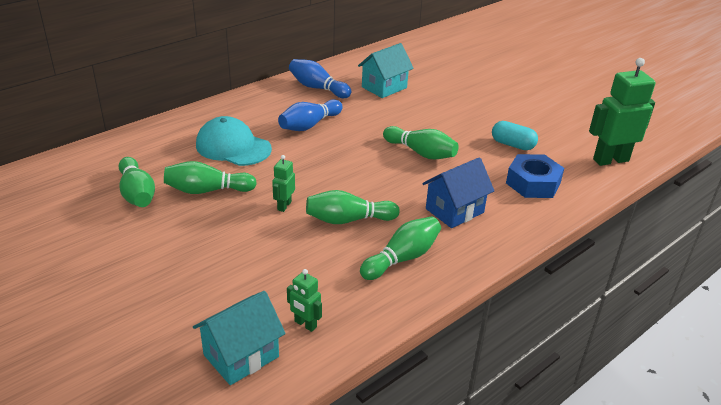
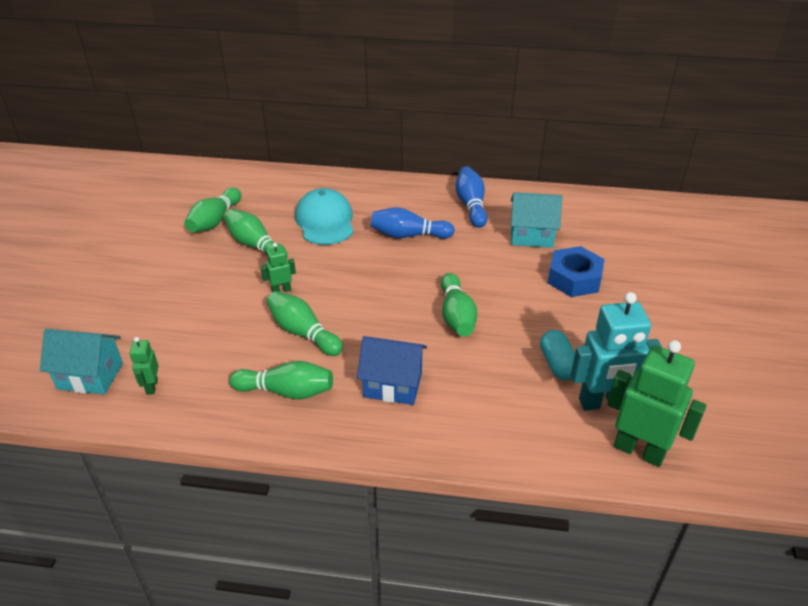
camera: 50 degrees right, 5 degrees up
blue nut [506,154,564,198] -> blue nut moved to [548,246,605,297]
none -> turquoise robot [571,292,662,411]

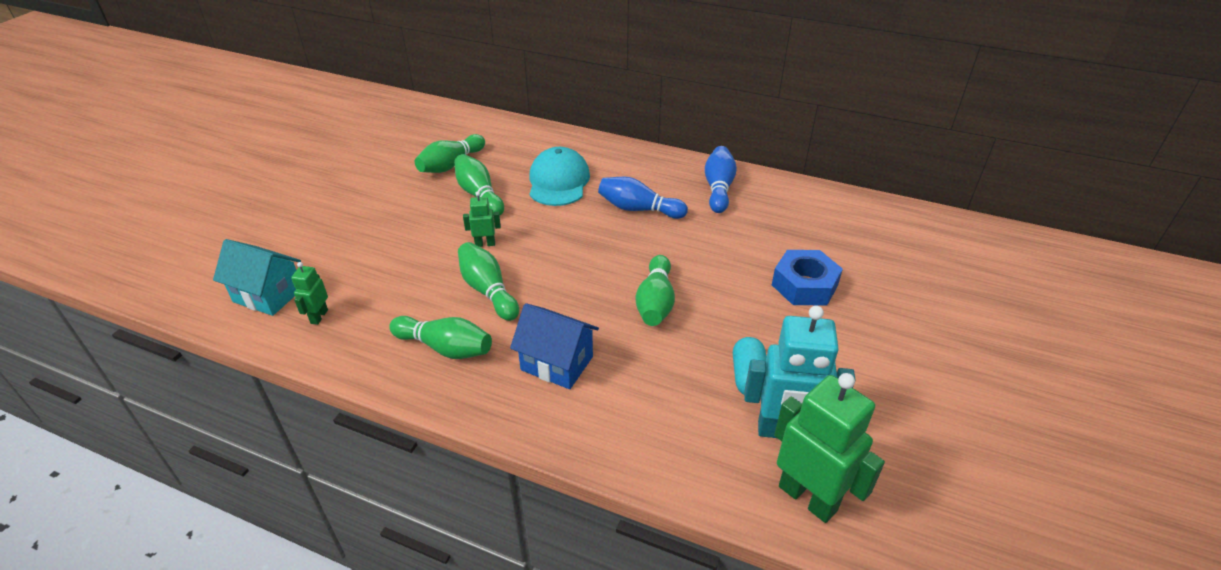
camera: 15 degrees right, 0 degrees up
turquoise house [511,192,562,248] -> none

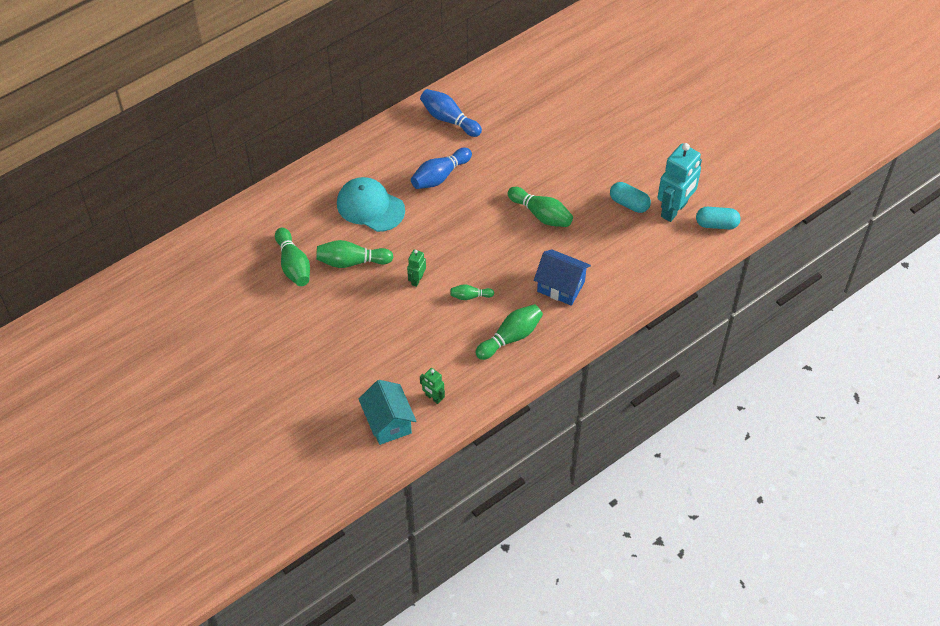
camera: 60 degrees left, 15 degrees up
turquoise house [213,239,301,316] -> turquoise house turned 75 degrees counterclockwise [359,380,416,445]
green bowling pin [458,242,519,321] -> green bowling pin [450,284,494,300], size x0.56
blue house [510,303,599,389] -> blue house turned 60 degrees clockwise [534,249,591,306]
blue nut [772,250,843,306] -> none
green robot [774,373,885,523] -> turquoise capsule [696,207,741,229]

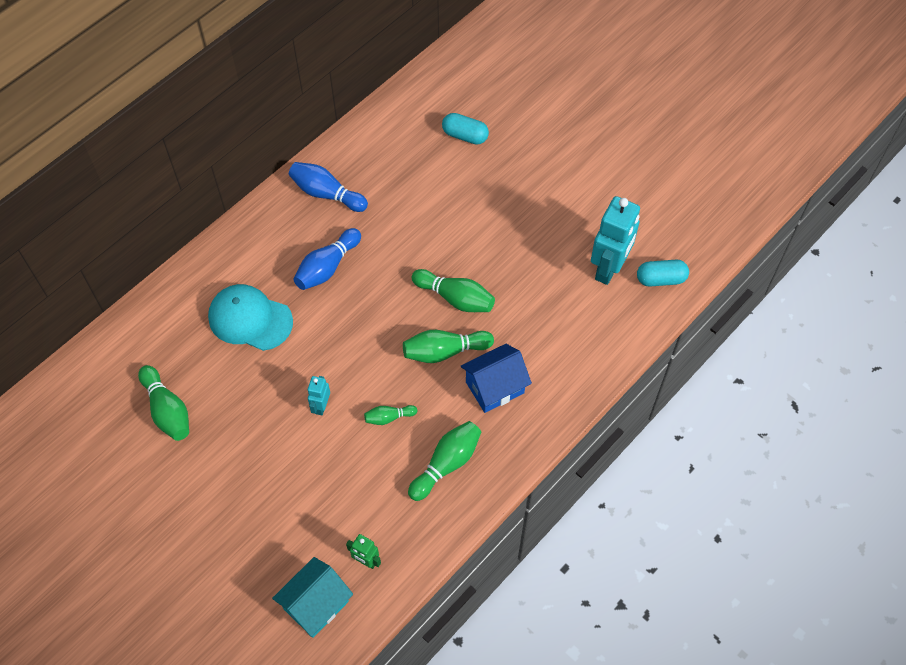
camera: 10 degrees left, 5 degrees up
green bowling pin [316,240,393,268] -> green bowling pin moved to [403,330,494,363]
turquoise house [359,380,416,445] -> turquoise house turned 75 degrees clockwise [272,557,353,638]
green robot [407,249,426,287] -> turquoise robot [307,376,330,415]
blue house [534,249,591,306] -> blue house turned 45 degrees counterclockwise [461,344,532,413]
turquoise capsule [610,182,651,213] -> turquoise capsule moved to [442,113,489,145]

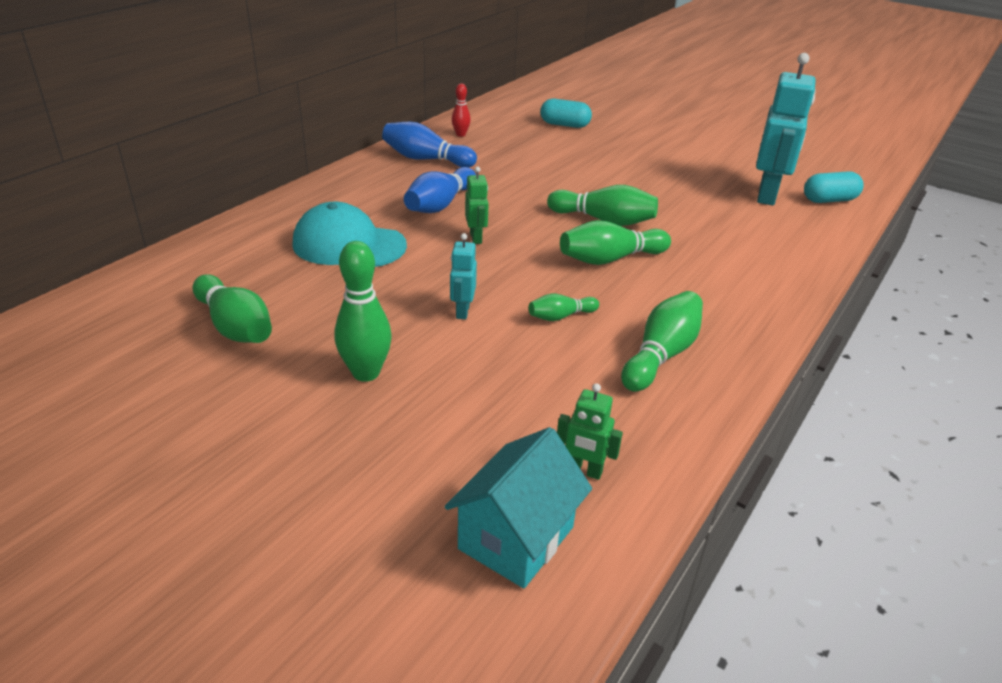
camera: 10 degrees left, 25 degrees down
blue house [461,344,532,413] -> none
none -> green bowling pin [334,241,392,382]
none -> red bowling pin [452,84,471,137]
none -> green robot [465,166,489,244]

